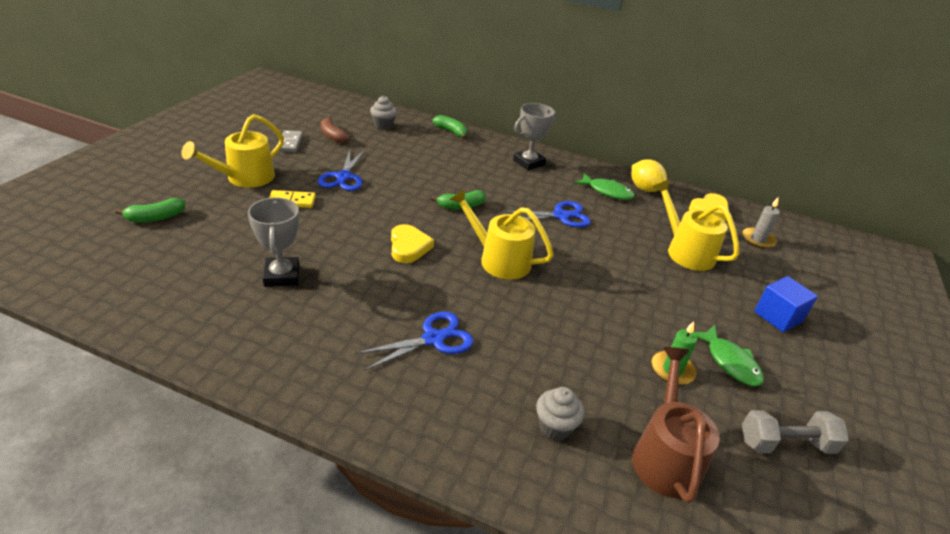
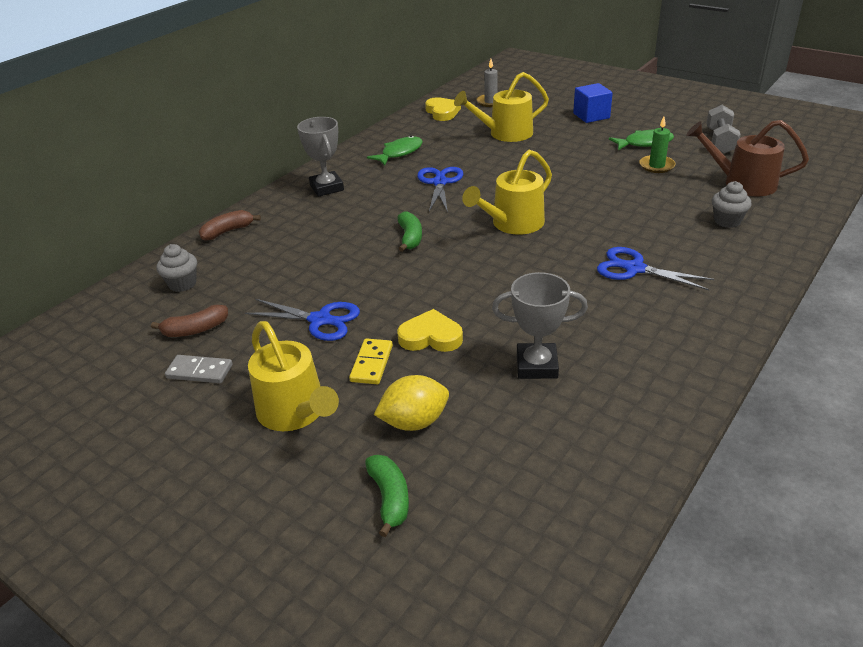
camera: 70 degrees left, 0 degrees up
blue scissors [355,312,474,371] -> blue scissors turned 45 degrees counterclockwise [597,247,714,290]
yellow heart [391,224,434,263] -> yellow heart moved to [397,309,463,352]
green banana [432,115,467,139] -> brown banana [199,210,261,241]
yellow lemon [631,159,667,192] -> yellow lemon moved to [374,375,449,431]

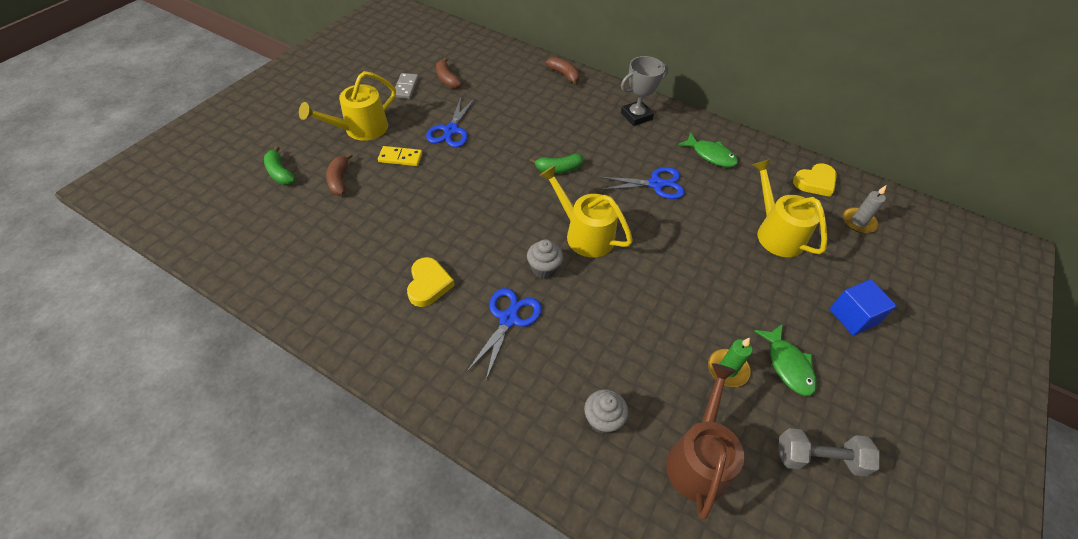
camera: 80 degrees right, 15 degrees up
grey cupcake [157,244,197,292] -> grey cupcake moved to [527,239,563,279]
green banana [365,455,409,537] -> green banana turned 75 degrees clockwise [264,146,295,185]
yellow lemon [374,375,449,431] -> brown banana [326,153,352,196]
yellow heart [397,309,463,352] -> yellow heart moved to [407,257,455,307]
grey trophy [492,272,588,379] -> none

